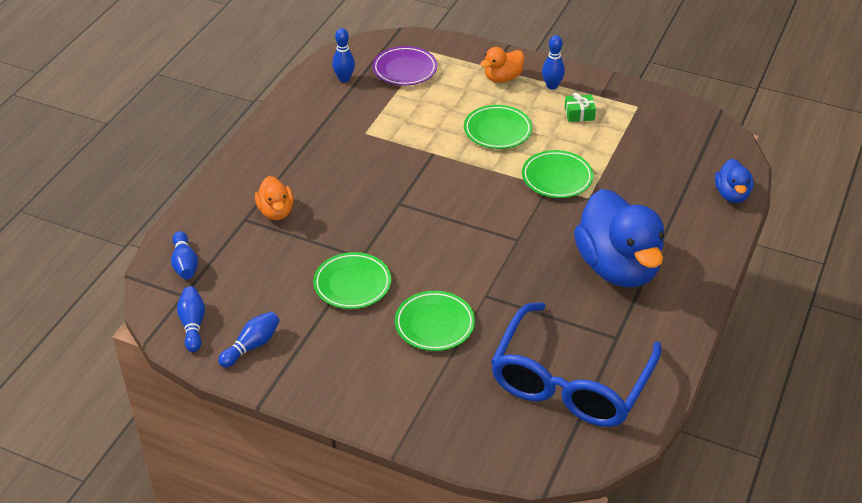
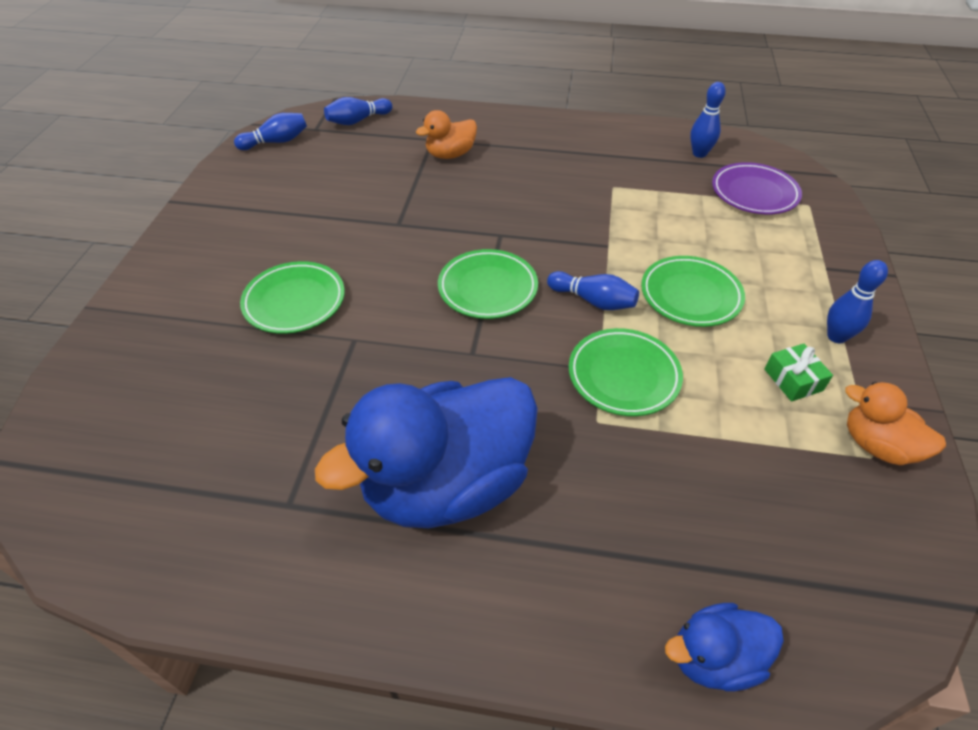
camera: 75 degrees right, 5 degrees up
blue bowling pin [218,312,280,368] -> blue bowling pin moved to [547,271,639,310]
green plate [313,252,391,309] -> green plate moved to [438,249,538,319]
orange duck [480,47,524,83] -> orange duck moved to [845,382,946,465]
blue glasses [491,302,662,427] -> none

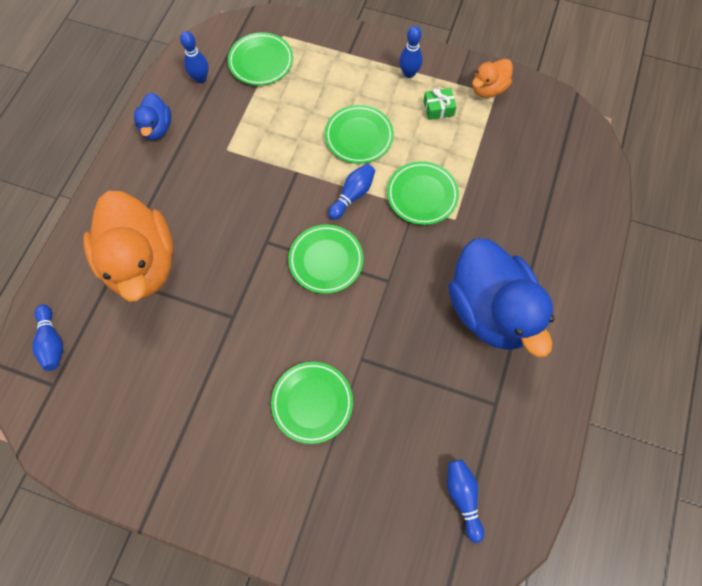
camera: 80 degrees left, 20 degrees up
blue bowling pin [234,113,307,150] -> blue bowling pin moved to [447,459,484,543]
orange duck [416,110,477,159] -> orange duck [83,191,173,301], size x2.09
blue duck [665,603,784,692] -> blue duck moved to [134,93,171,140]
purple plate [712,162,802,214] -> green plate [228,32,293,85]

